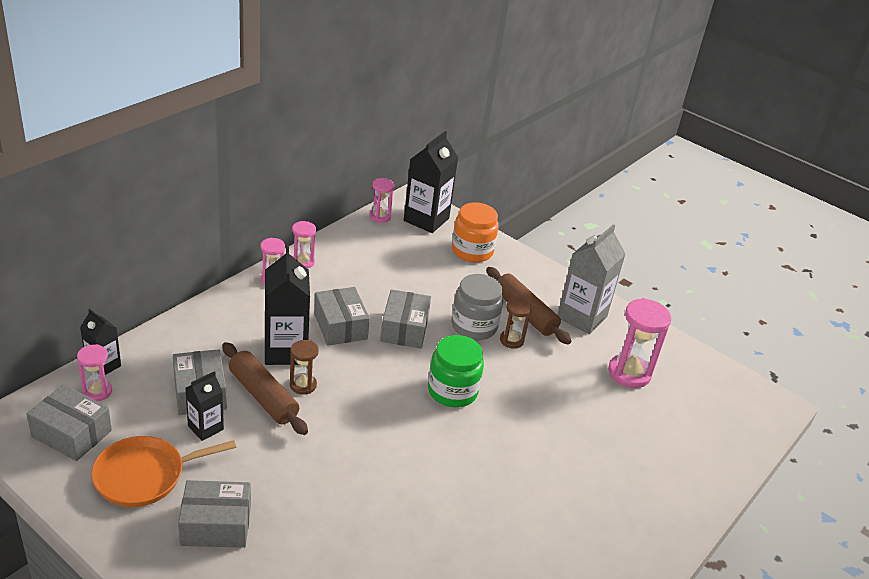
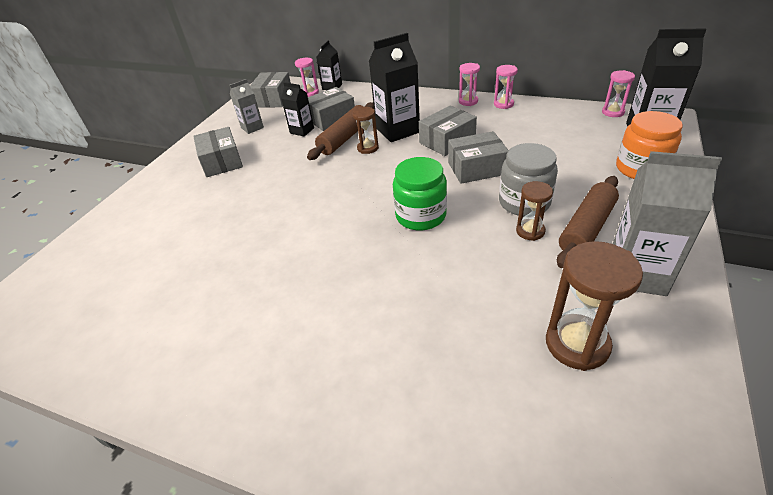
camera: 80 degrees right, 5 degrees up
orange pan [91,436,236,507] -> grey carton [230,79,264,134]
pink hourglass [608,298,671,388] -> brown hourglass [546,241,643,371]

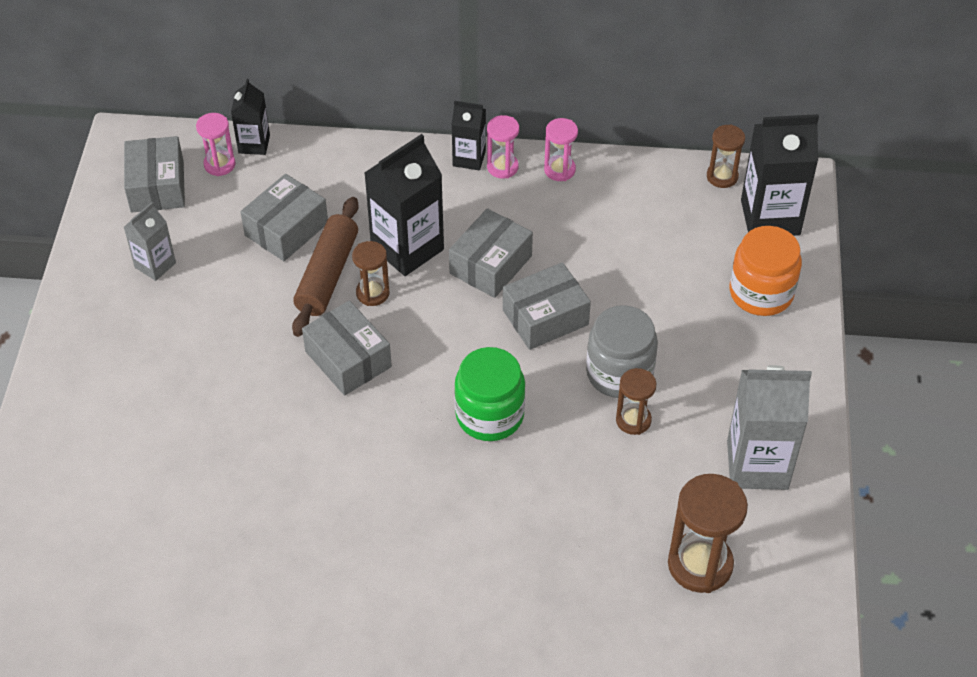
camera: 20 degrees left, 10 degrees up
grey box [193,127,243,177] -> grey box moved to [302,300,392,396]
black carton [281,82,314,136] -> black carton moved to [451,101,486,170]
brown rolling pin [557,176,619,268] -> none
pink hourglass [602,70,635,117] -> brown hourglass [707,124,745,188]

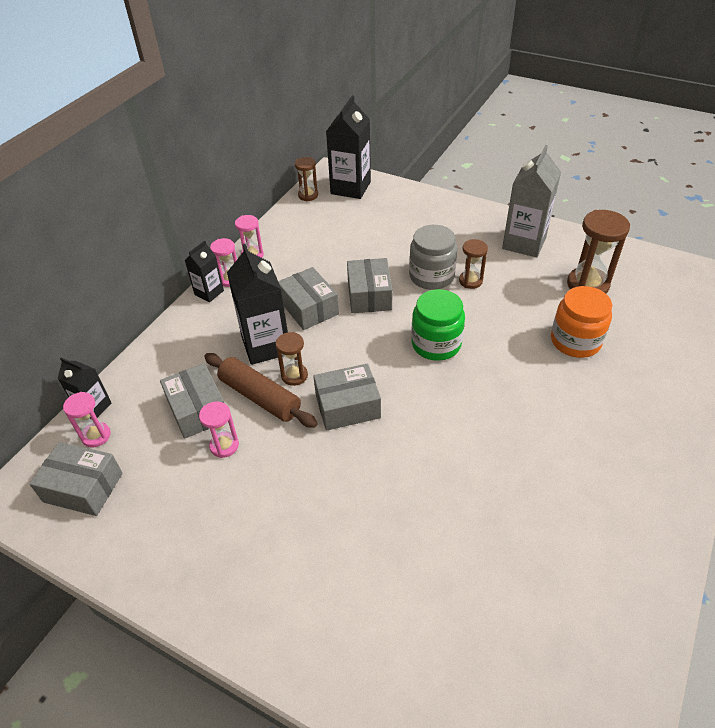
camera: 65 degrees left, 5 degrees down
grey carton [124,202,176,281] -> none
orange jar [730,226,802,316] -> orange jar moved to [551,286,612,358]
none -> pink hourglass [199,402,239,458]

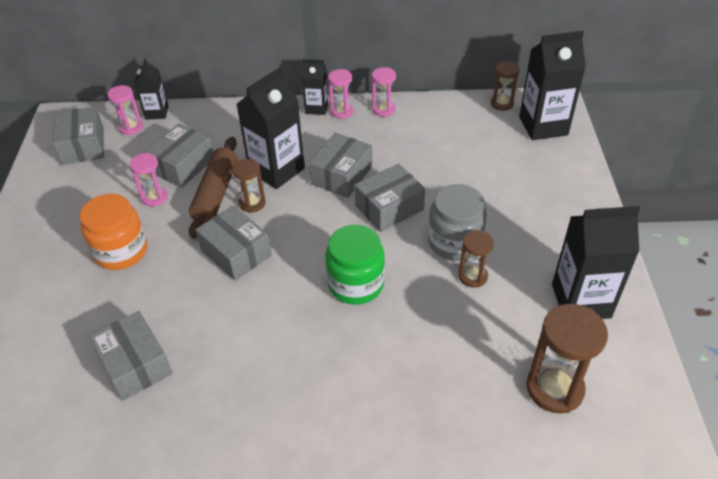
camera: 60 degrees right, 0 degrees up
grey carton [502,145,561,258] -> black carton [552,206,640,319]
orange jar [551,286,612,358] -> orange jar moved to [80,194,147,270]
none -> grey box [89,311,173,401]

